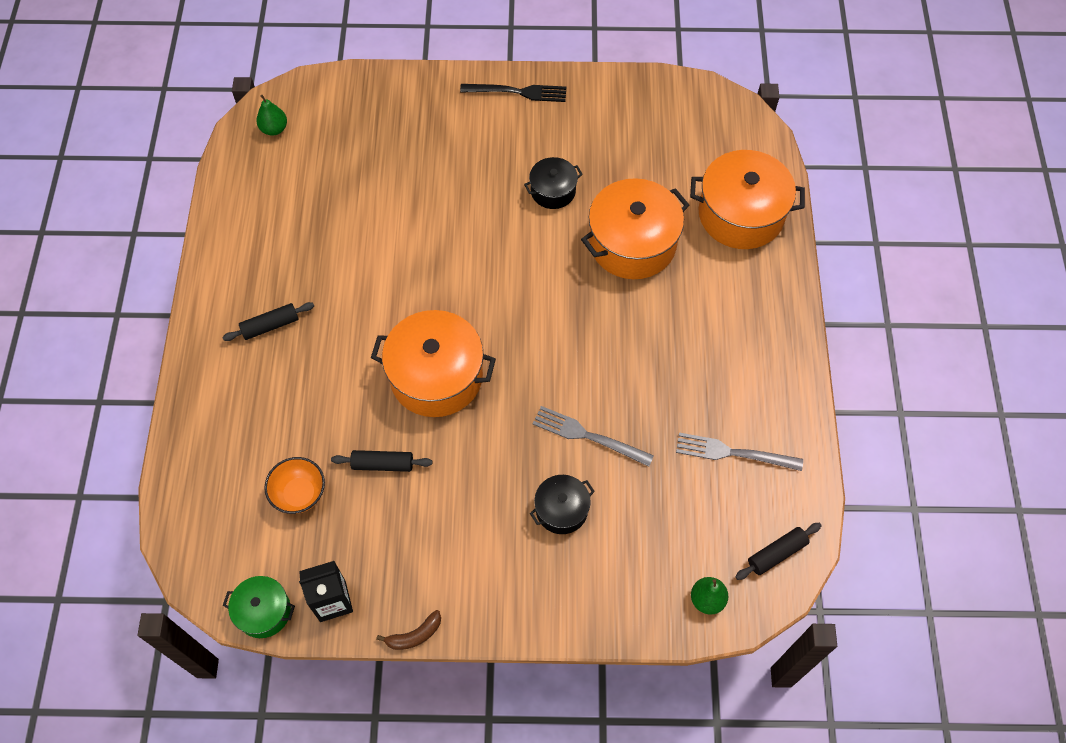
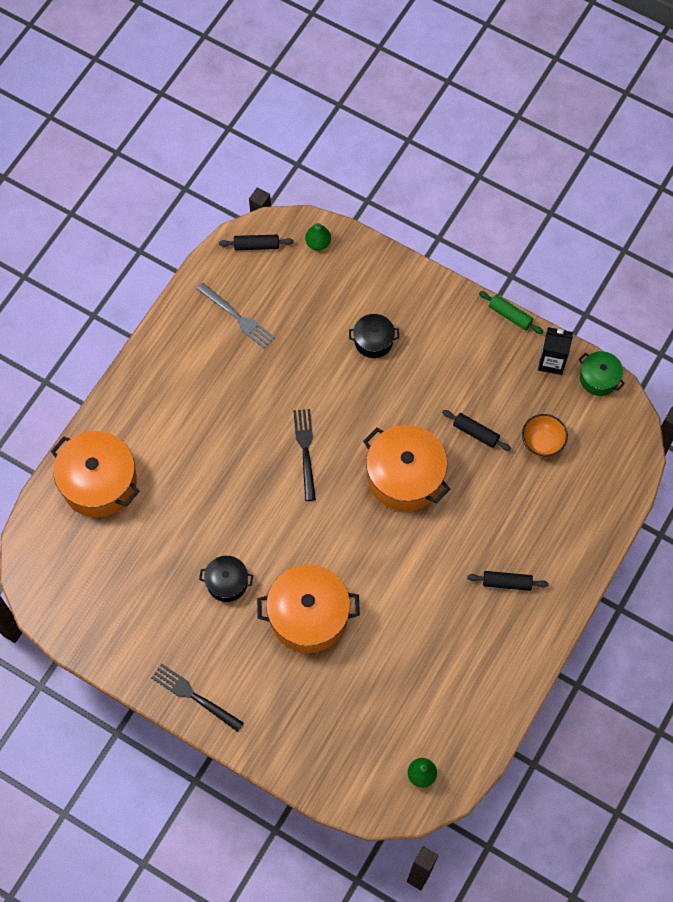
camera: 150 degrees left, 5 degrees up
brown banana [376,610,441,650] -> green rolling pin [479,291,543,334]
grey fork [533,406,654,467] -> none
orange pot [581,178,689,279] -> orange pot moved to [257,565,360,653]
none -> black fork [293,409,316,501]

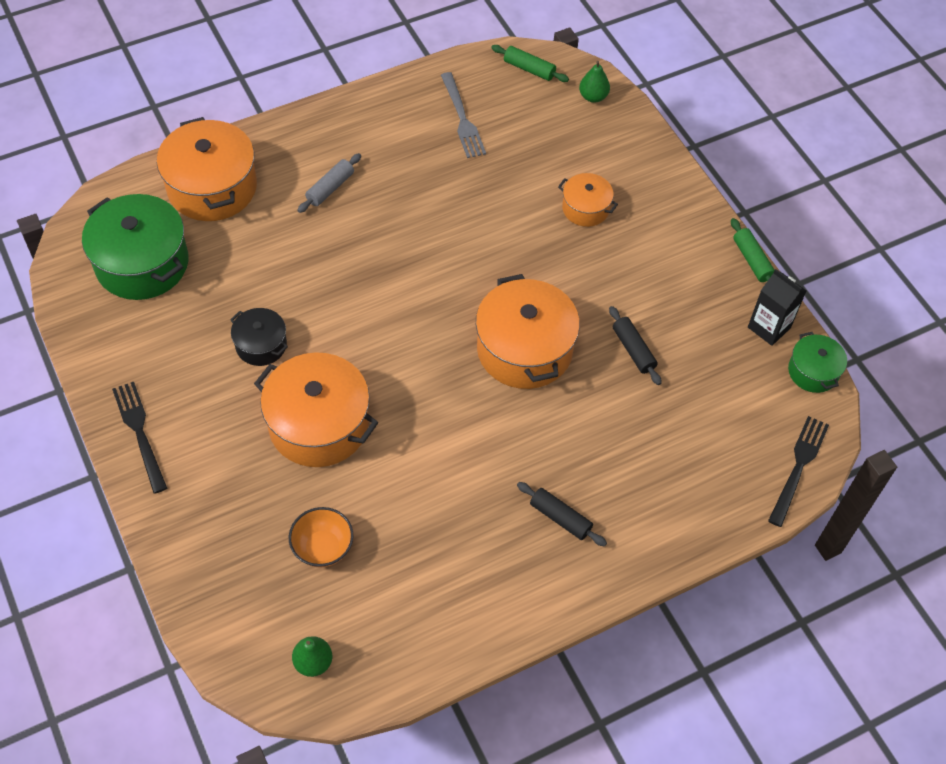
camera: 30 degrees right, 10 degrees down
black rolling pin [219,235,294,250] -> green rolling pin [491,45,569,82]
black fork [293,409,316,501] -> black fork moved to [768,416,829,527]
black pot [349,314,399,358] -> orange pot [558,173,618,227]
orange bowl [522,414,568,457] -> orange bowl moved to [289,507,353,568]
none -> green pot [82,194,188,300]
none -> grey rolling pin [297,153,361,213]

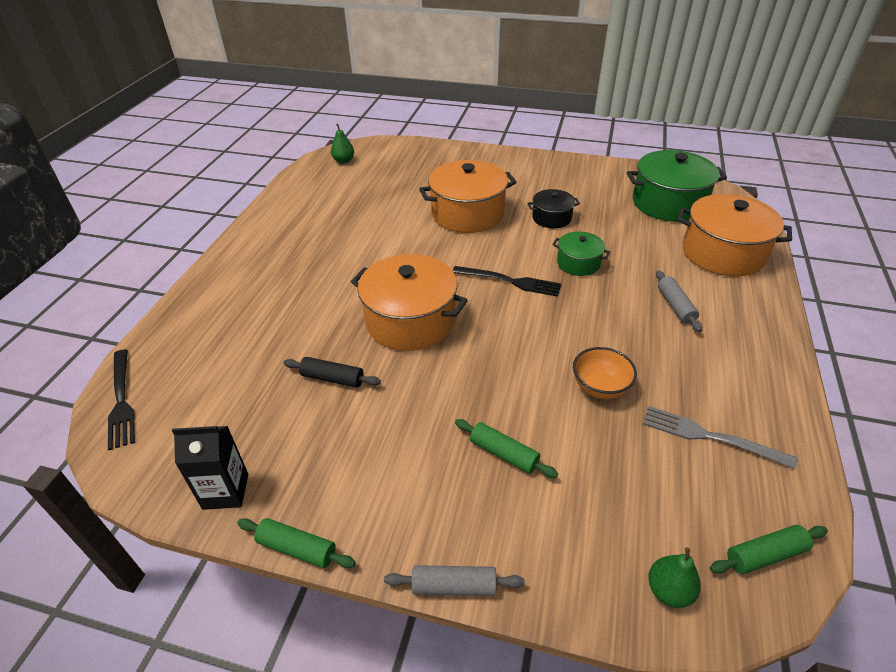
camera: 135 degrees right, 15 degrees down
black fork [112,382,167,494] -> black fork moved to [452,266,561,297]
orange bowl [289,507,353,568] -> orange bowl moved to [573,347,637,399]
black rolling pin [517,482,607,547] -> none
orange pot [558,173,618,227] -> green rolling pin [455,419,558,478]
green pot [788,332,847,393] -> green pot moved to [552,231,610,276]
none -> grey rolling pin [384,565,524,596]

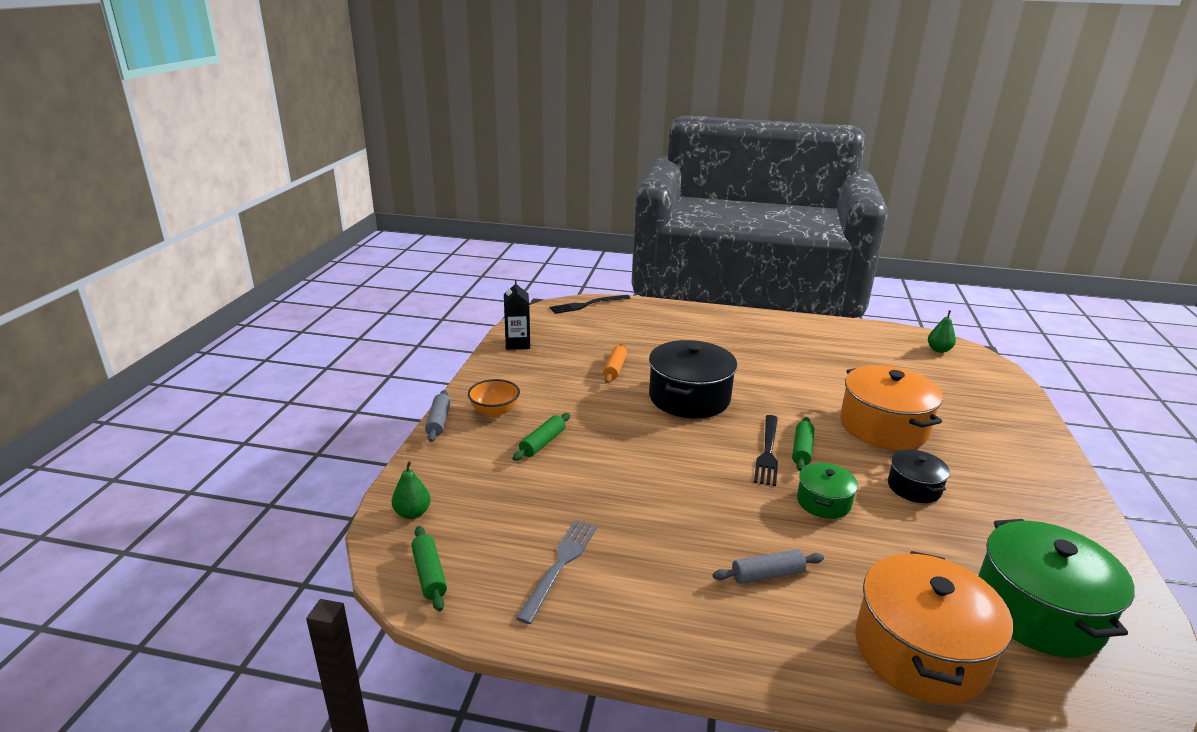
camera: 85 degrees right, 15 degrees down
green rolling pin [237,518,356,568] -> green rolling pin moved to [792,417,815,471]
black rolling pin [284,357,381,388] -> orange rolling pin [603,343,627,383]
orange pot [351,254,468,351] -> black pot [649,340,737,418]
orange bowl [573,347,637,399] -> orange bowl moved to [468,379,520,418]

